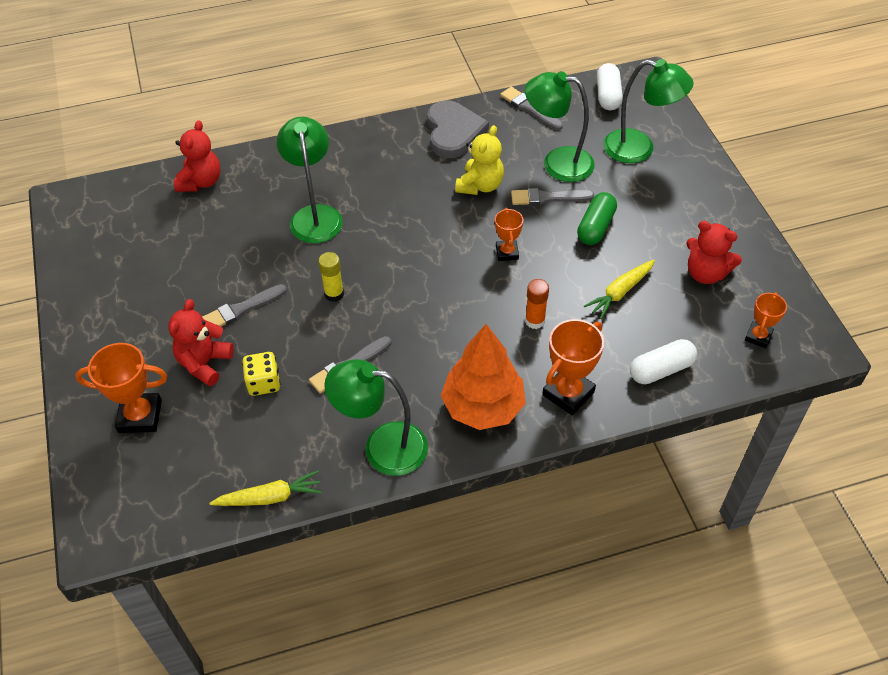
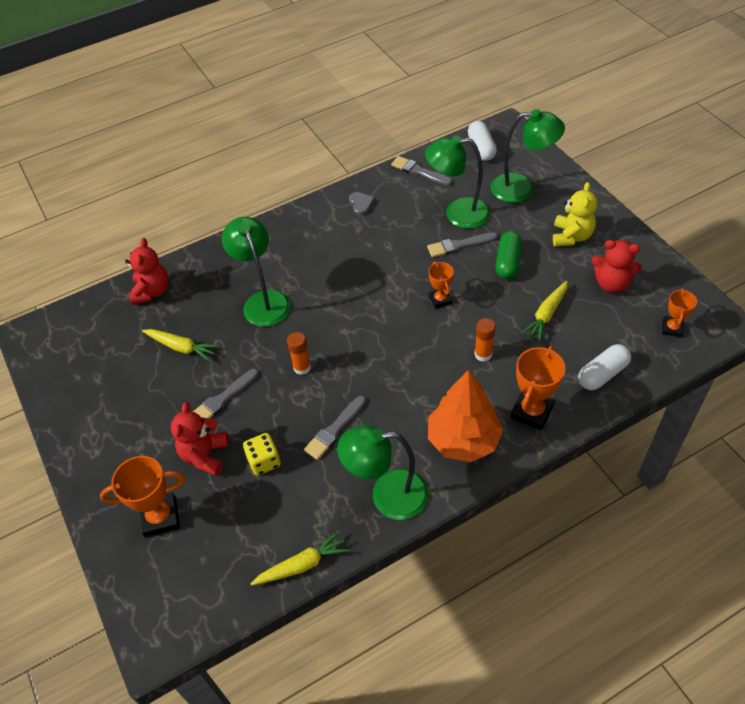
camera: 10 degrees left, 0 degrees up
yellow glue stick [318,252,344,302] -> orange glue stick [287,332,311,375]
grey heart [427,100,489,158] -> grey heart [349,192,375,215], size x0.47
yellow teddy bear [455,125,504,195] -> yellow teddy bear moved to [553,182,597,247]
none -> yellow carrot [142,329,219,361]

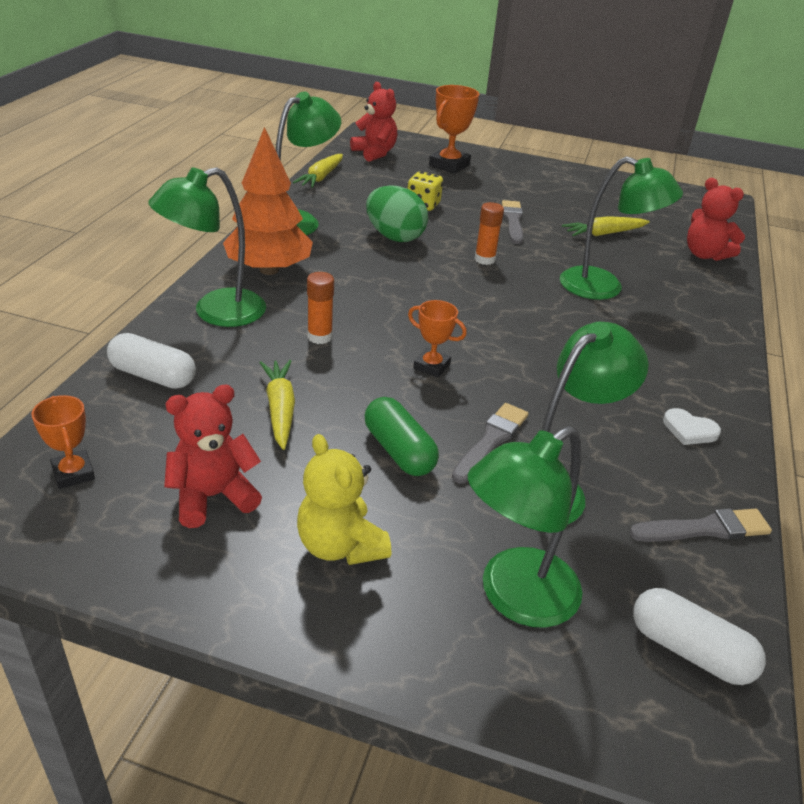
camera: 130 degrees right, 15 degrees down
red teddy bear [171,402,229,476] -> red teddy bear moved to [350,82,397,162]
grey brush [304,396,366,460] -> green egg [366,185,428,242]
grey heart [349,192,375,215] -> white heart [663,408,721,445]
orange trophy [511,346,565,431] -> green lamp [148,167,266,327]
white capsule [578,344,631,390] -> white capsule turned 75 degrees counterclockwise [107,333,196,389]

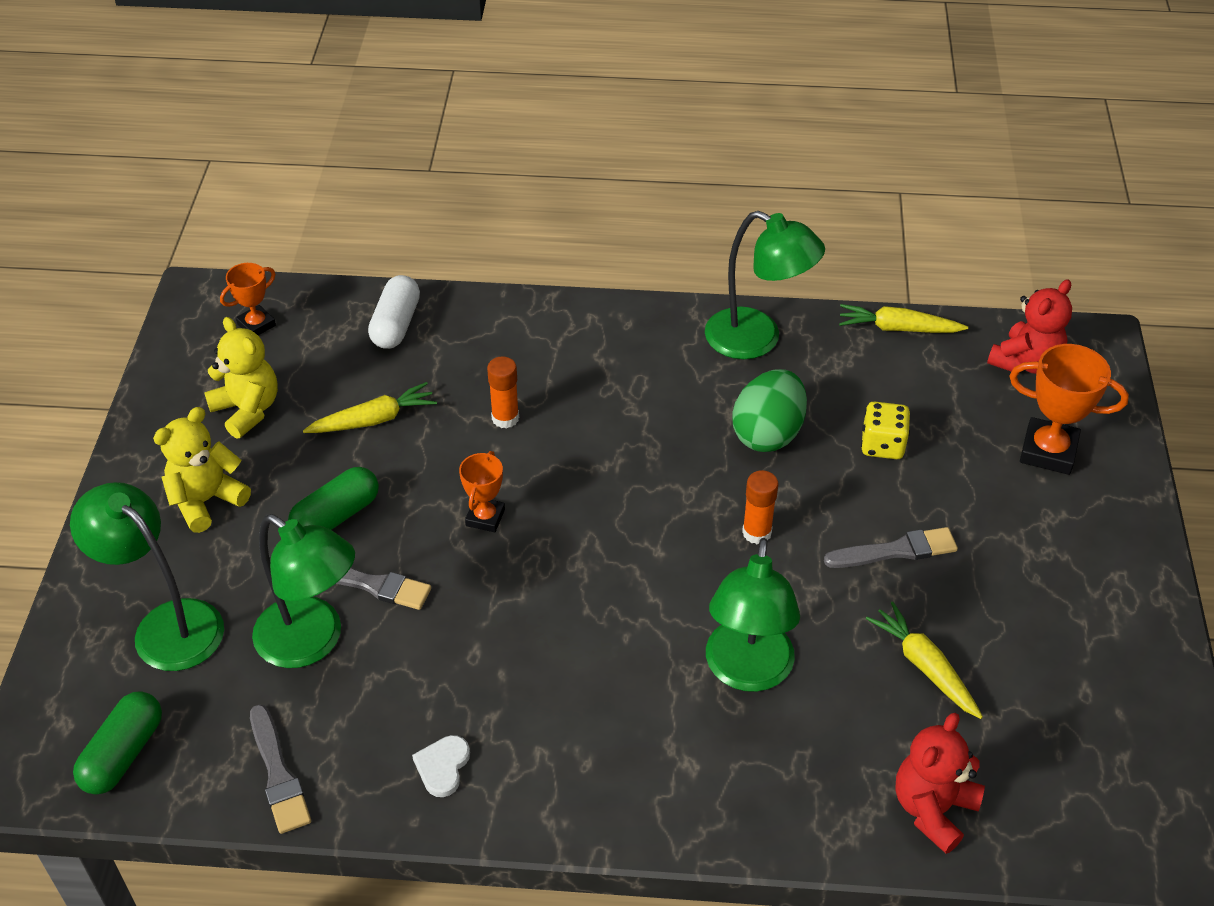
camera: 80 degrees right, 10 degrees up
green lamp [148,167,266,327] -> none
red teddy bear [164,385,262,528] -> yellow teddy bear [204,317,278,439]
orange tree [223,127,313,275] -> none
white capsule [633,588,766,685] -> green capsule [73,691,162,795]

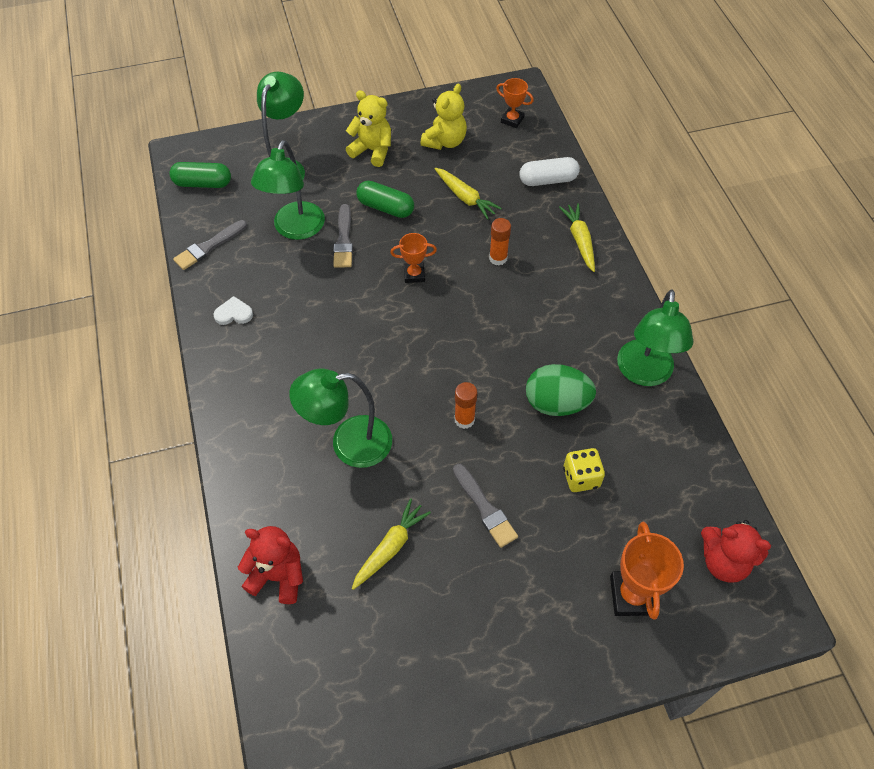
camera: 70 degrees right, 10 degrees up
yellow carrot [839,304,968,333] -> yellow carrot moved to [559,203,595,272]

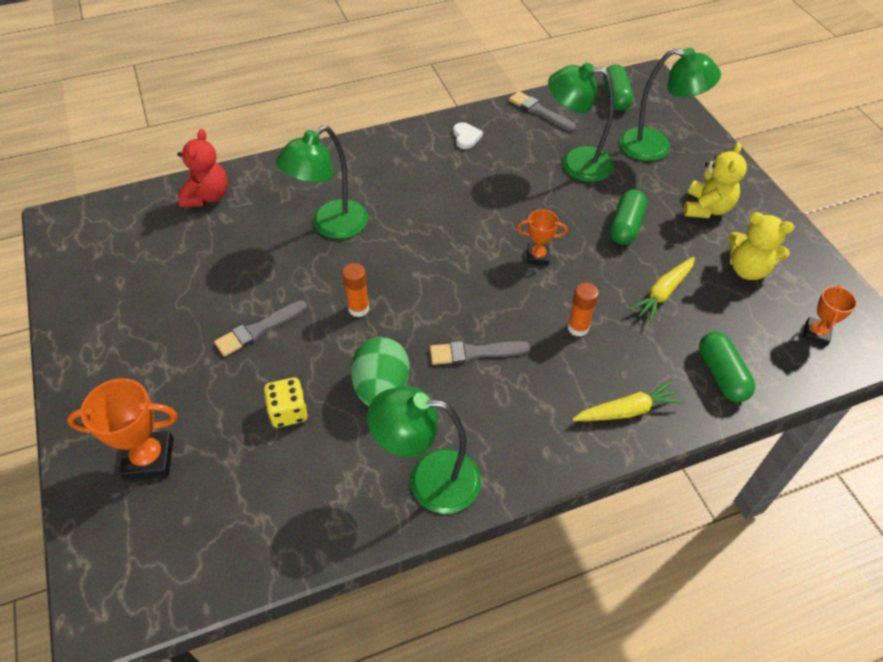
camera: 85 degrees right, 5 degrees down
green lamp [289,369,392,468] -> green lamp turned 120 degrees counterclockwise [276,126,368,239]
grey brush [333,204,353,268] -> grey brush moved to [430,341,530,365]
yellow carrot [352,498,431,590] -> none
orange trophy [390,233,437,283] -> orange trophy turned 75 degrees counterclockwise [517,209,568,265]
white capsule [519,157,580,186] -> green capsule [699,332,755,402]
red teddy bear [701,520,771,583] -> none

